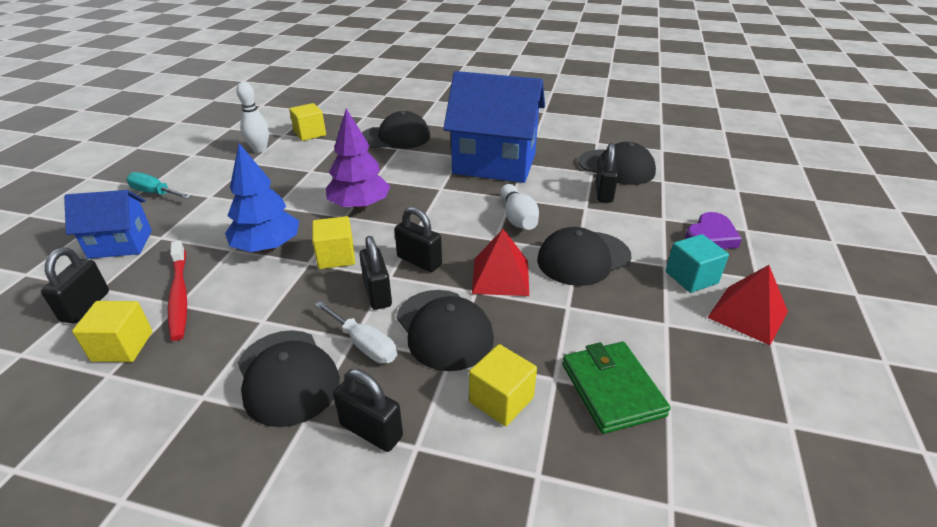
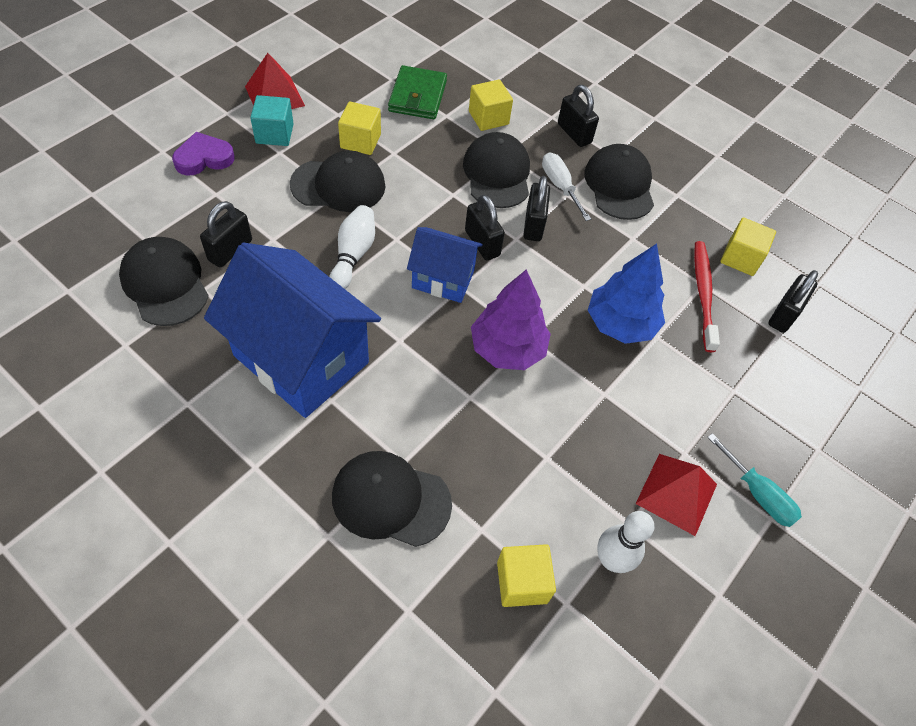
camera: 160 degrees left, 20 degrees up
blue house [64,190,152,259] -> blue house moved to [407,227,483,303]
yellow cube [312,216,355,269] -> yellow cube moved to [338,101,381,155]
red pyramid [472,229,529,296] -> red pyramid moved to [636,454,717,536]

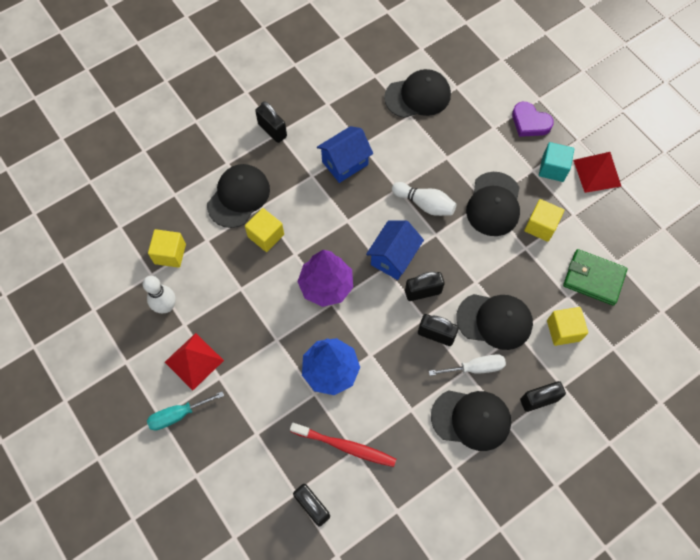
camera: 110 degrees right, 10 degrees up
purple heart [172,132,235,176] -> purple heart turned 135 degrees clockwise [512,102,554,137]
black padlock [200,201,252,268] -> black padlock moved to [255,101,287,143]
blue house [204,243,381,418] -> blue house [317,126,373,183], size x0.54
yellow cube [720,218,776,276] -> yellow cube moved to [245,208,284,252]

